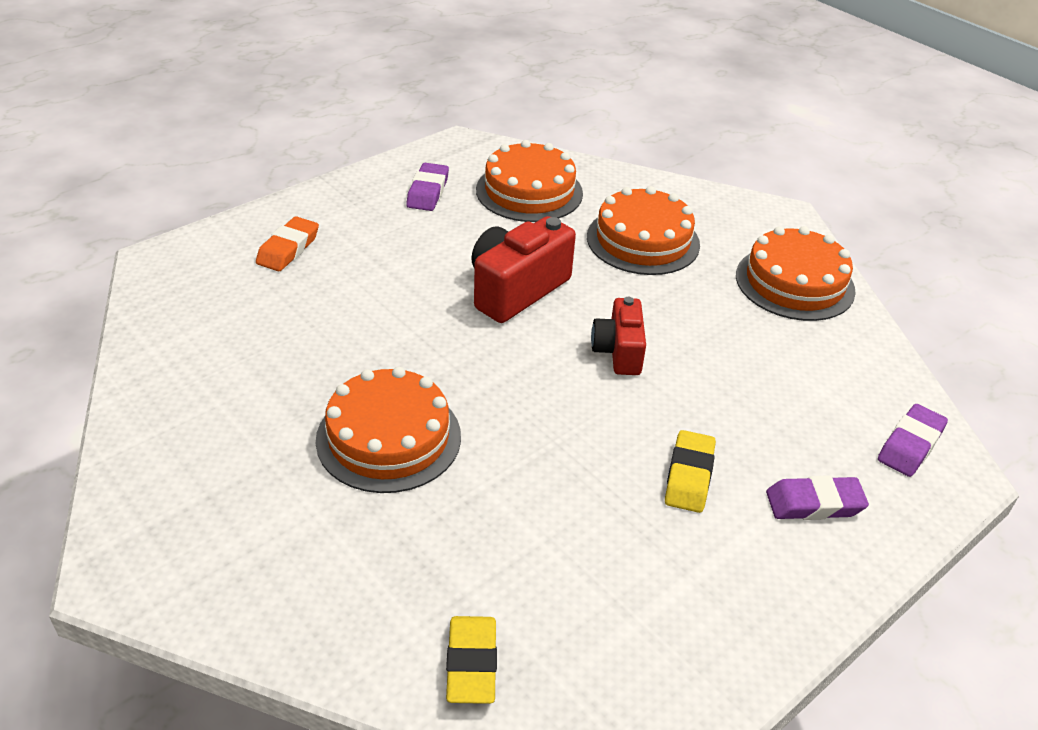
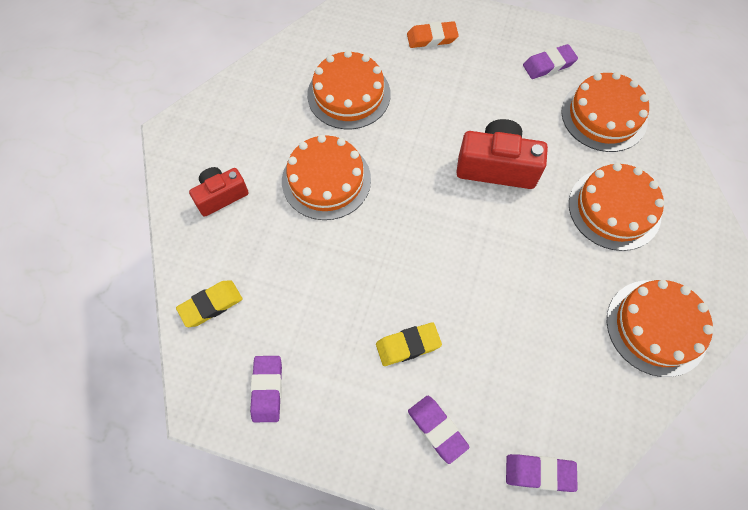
camera: 60 degrees right, 25 degrees up
red camera [591,297,646,375] -> red camera moved to [189,167,249,217]
none -> purple eraser [250,356,282,422]
none -> orange cake [307,50,391,129]

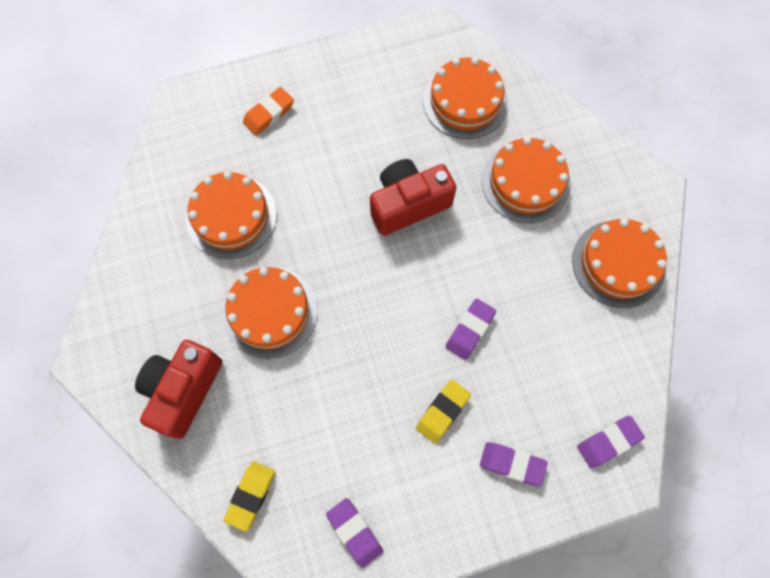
camera: 35 degrees left, 5 degrees up
red camera [189,167,249,217] -> red camera [135,340,223,439], size x1.58
purple eraser [523,44,578,79] -> purple eraser moved to [446,299,496,360]

